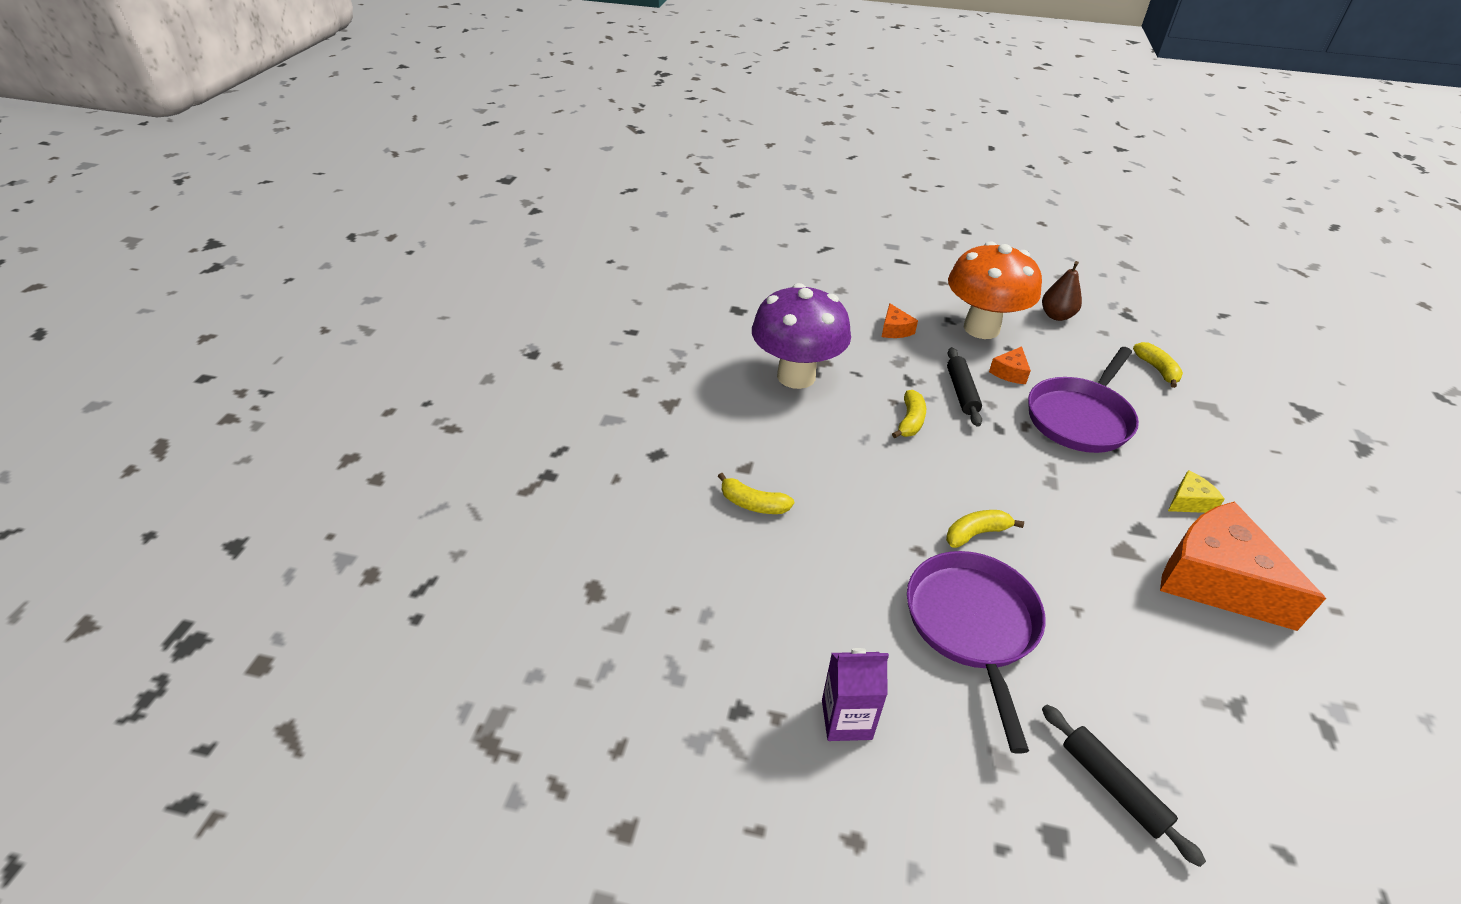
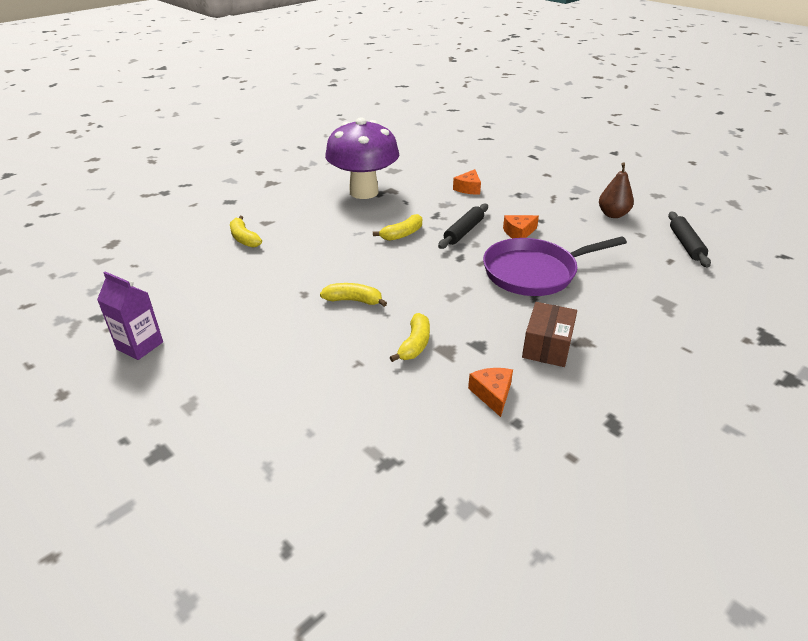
camera: 35 degrees right, 5 degrees down
purple pan [907,551,1046,754] -> none
orange mushroom [948,241,1042,339] -> none
black rolling pin [1042,705,1206,867] -> black rolling pin moved to [668,212,711,268]
yellow banana [1133,342,1183,388] -> yellow banana moved to [390,313,430,362]
orange cheese [1160,502,1326,631] -> orange cheese [468,368,513,417], size x0.43
yellow cheese [1168,470,1225,513] -> brown box [522,302,577,367]

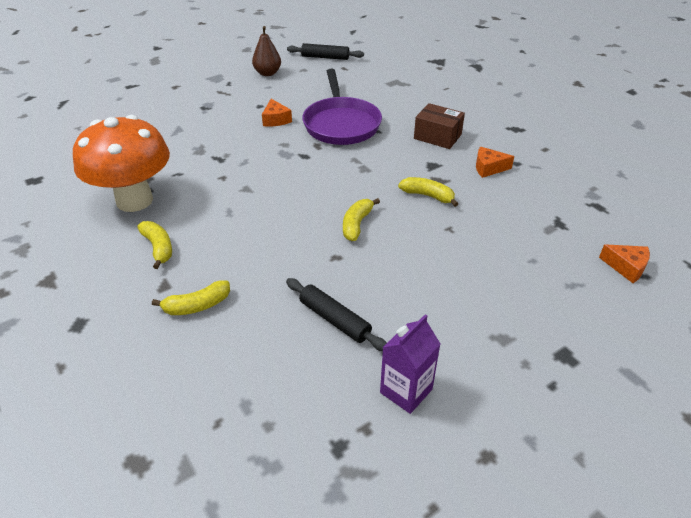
camera: 80 degrees left, 5 degrees up
purple mushroom [325,117,399,199] -> orange mushroom [73,115,170,212]
yellow banana [373,214,422,241] -> yellow banana moved to [137,221,172,269]
black rolling pin [438,204,488,249] -> black rolling pin moved to [286,278,387,351]
orange cheese [453,169,481,194] -> orange cheese moved to [599,244,650,283]

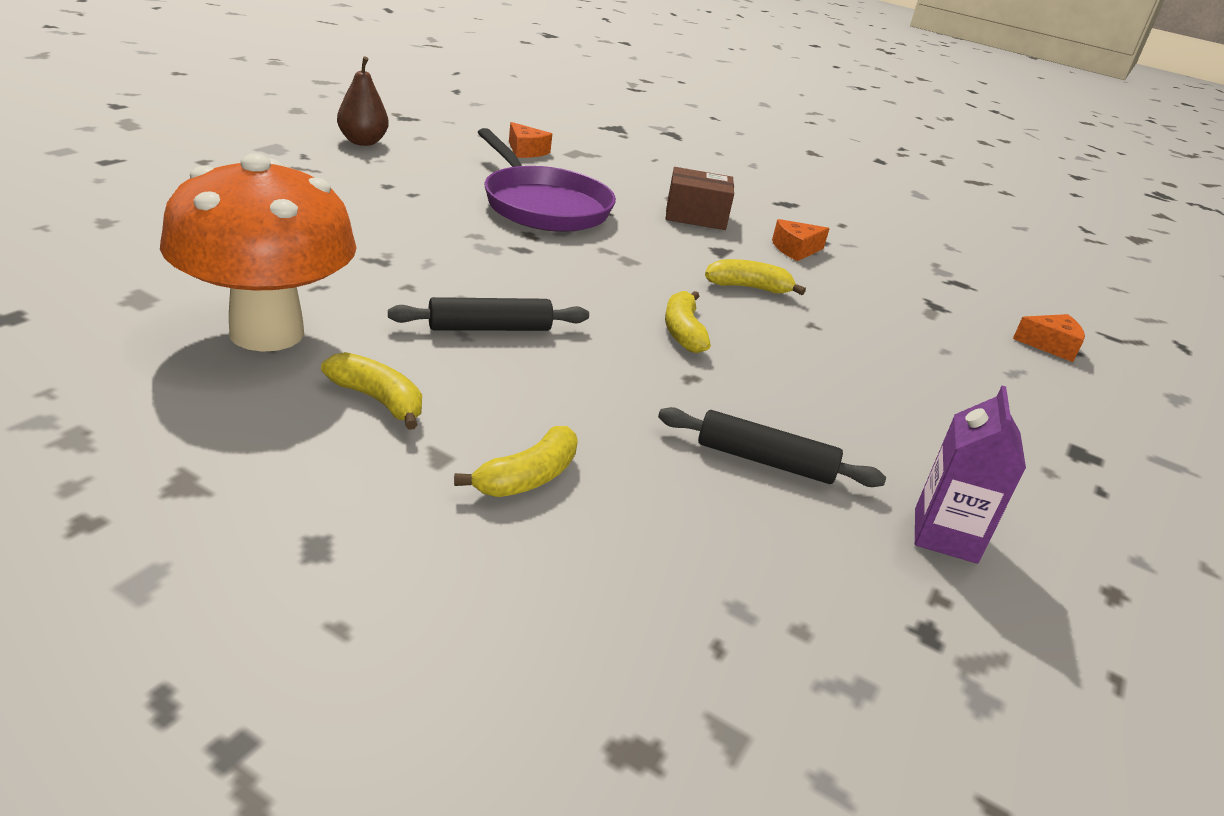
camera: 30 degrees left, 10 degrees down
orange cheese [262,99,292,127] -> orange cheese moved to [509,122,552,158]
black rolling pin [287,43,364,60] -> black rolling pin moved to [388,297,589,331]

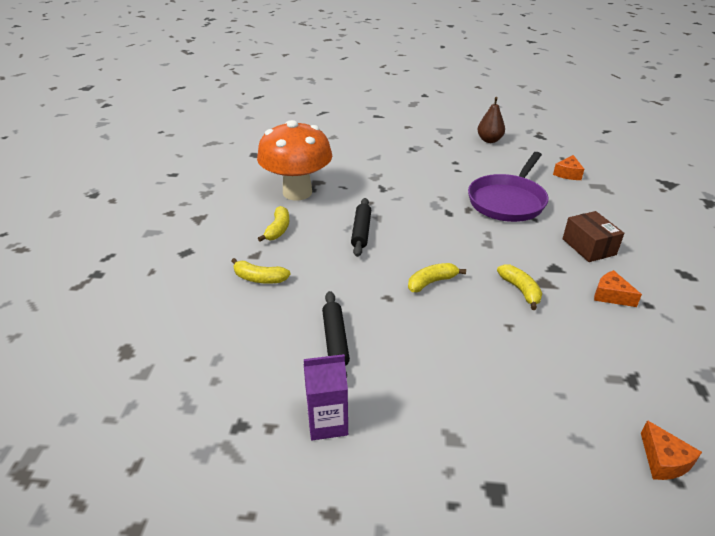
camera: 70 degrees right, 5 degrees up
black rolling pin [388,297,589,331] -> black rolling pin turned 45 degrees clockwise [351,198,371,257]

